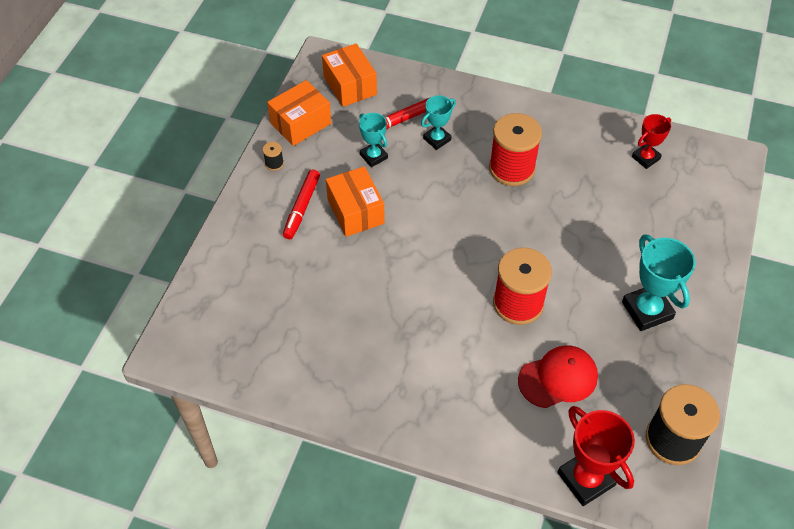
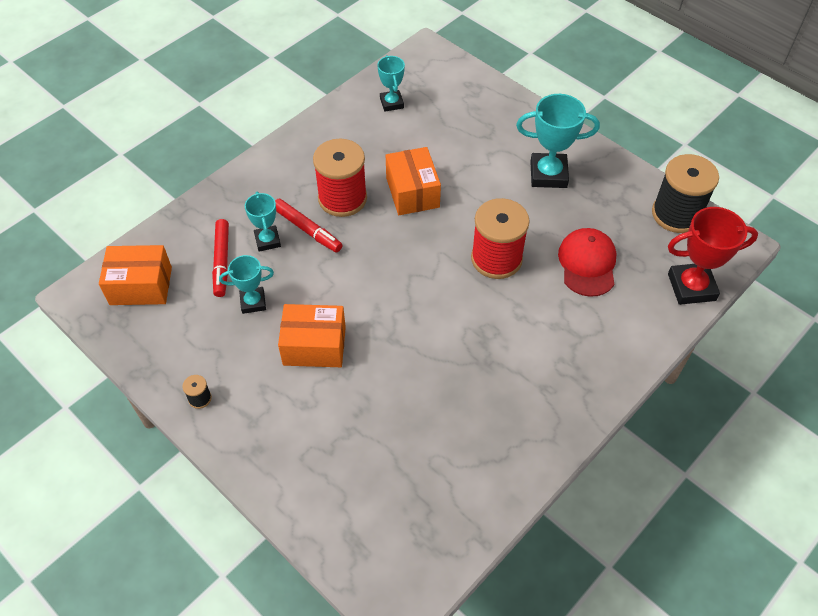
camera: 65 degrees left, 0 degrees up
orange box [267,80,331,146] -> orange box moved to [386,147,441,215]
red marker [283,169,320,239] -> red marker moved to [275,199,342,253]
red trophy [632,114,671,169] -> turquoise trophy [377,55,405,112]

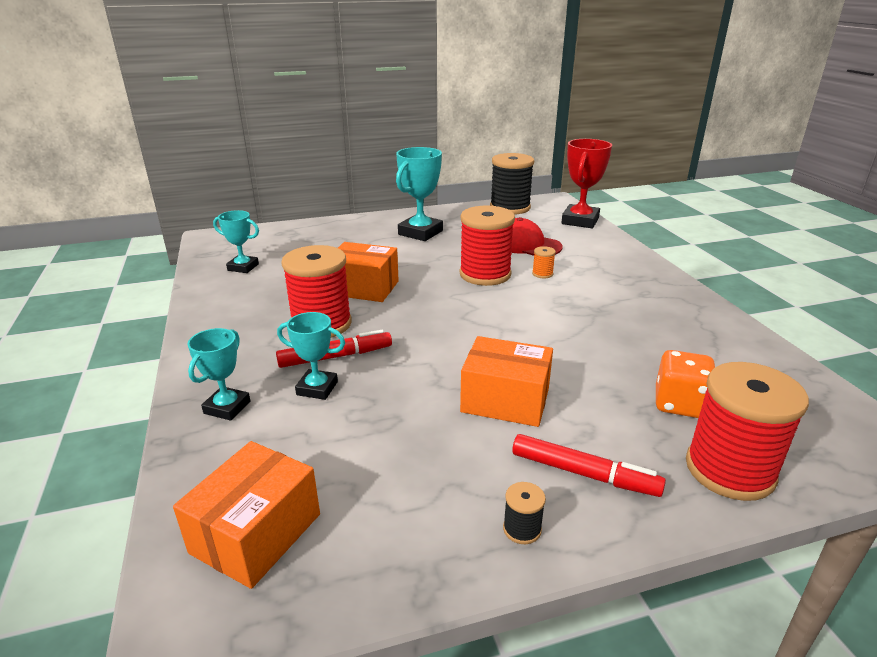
camera: 60 degrees left, 25 degrees down
red marker [212,219,229,297] -> red marker moved to [512,434,666,497]
turquoise trophy [219,255,274,314] -> turquoise trophy moved to [188,328,250,421]
orange box [278,304,346,367] -> orange box turned 75 degrees clockwise [460,336,553,427]
none -> orange spool [532,246,556,278]
none -> orange dice [656,350,715,418]
none -> red spool [686,362,809,501]

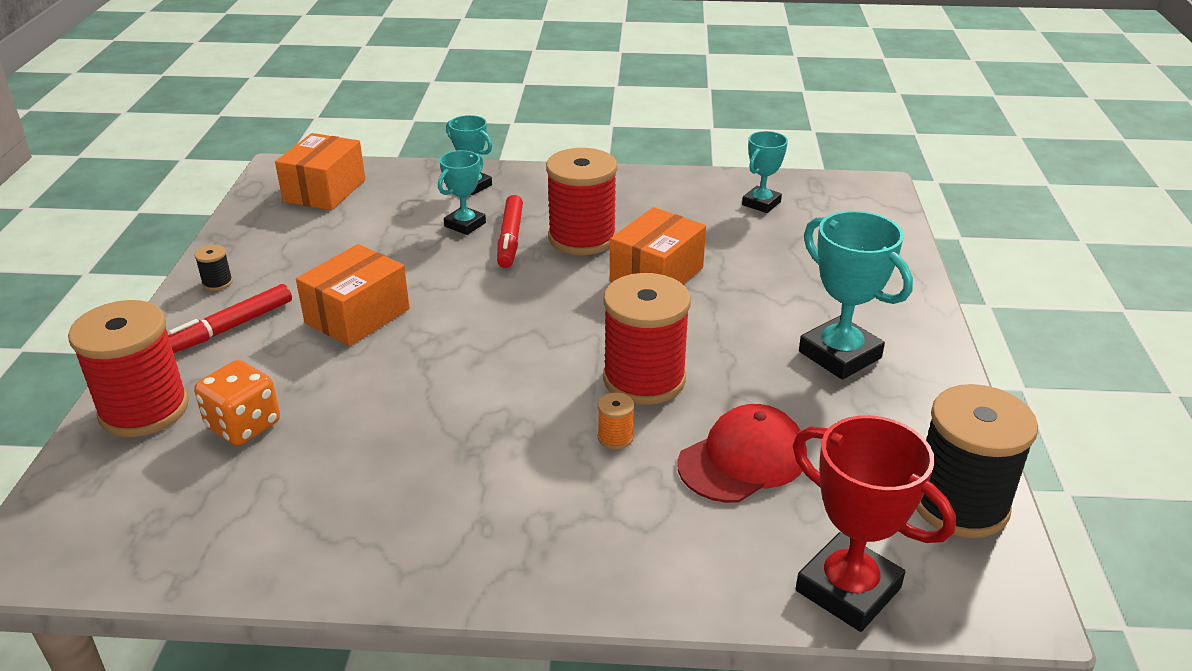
camera: 110 degrees right, 5 degrees up
orange box [173,441,320,589] -> orange box turned 60 degrees clockwise [275,133,365,210]

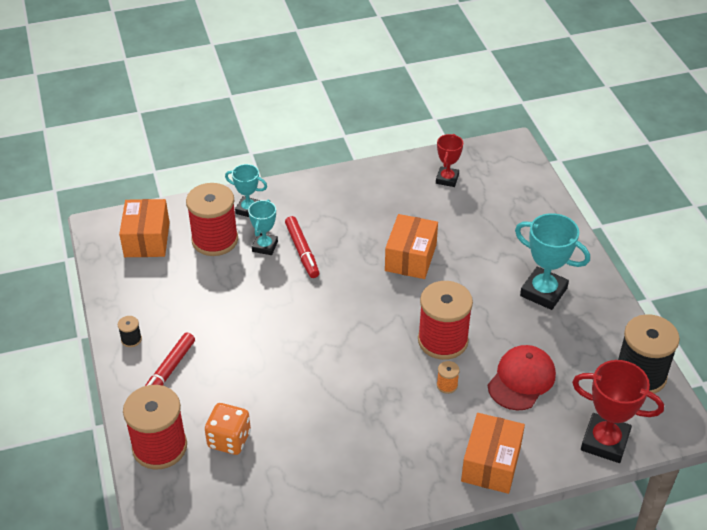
camera: 20 degrees left, 10 degrees up
orange box [296,244,410,346] -> orange box moved to [461,413,525,494]
red spool [546,148,617,255] -> red spool moved to [186,183,238,256]
turquoise trophy [742,131,788,213] -> red trophy [436,134,463,187]

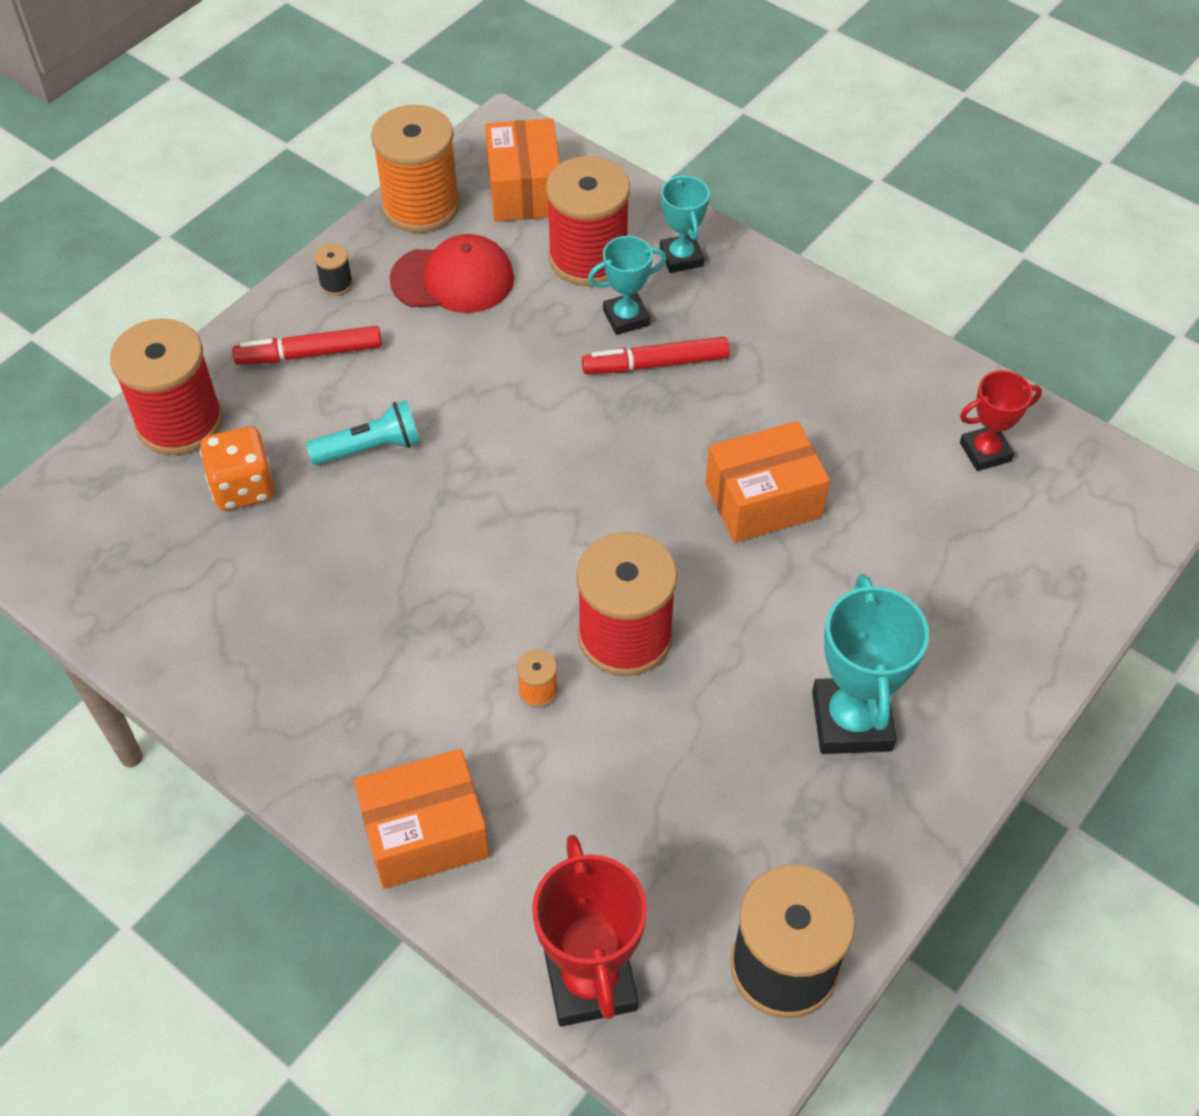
camera: 55 degrees right, 10 degrees up
orange box [119,199,170,257] -> orange box turned 60 degrees counterclockwise [485,118,560,222]
red marker [285,216,319,278] -> red marker turned 45 degrees clockwise [582,337,730,374]
red cap [488,345,556,410] -> red cap moved to [390,234,514,313]
none -> turquoise flashlight [306,400,420,465]
none -> orange spool [371,105,460,233]

